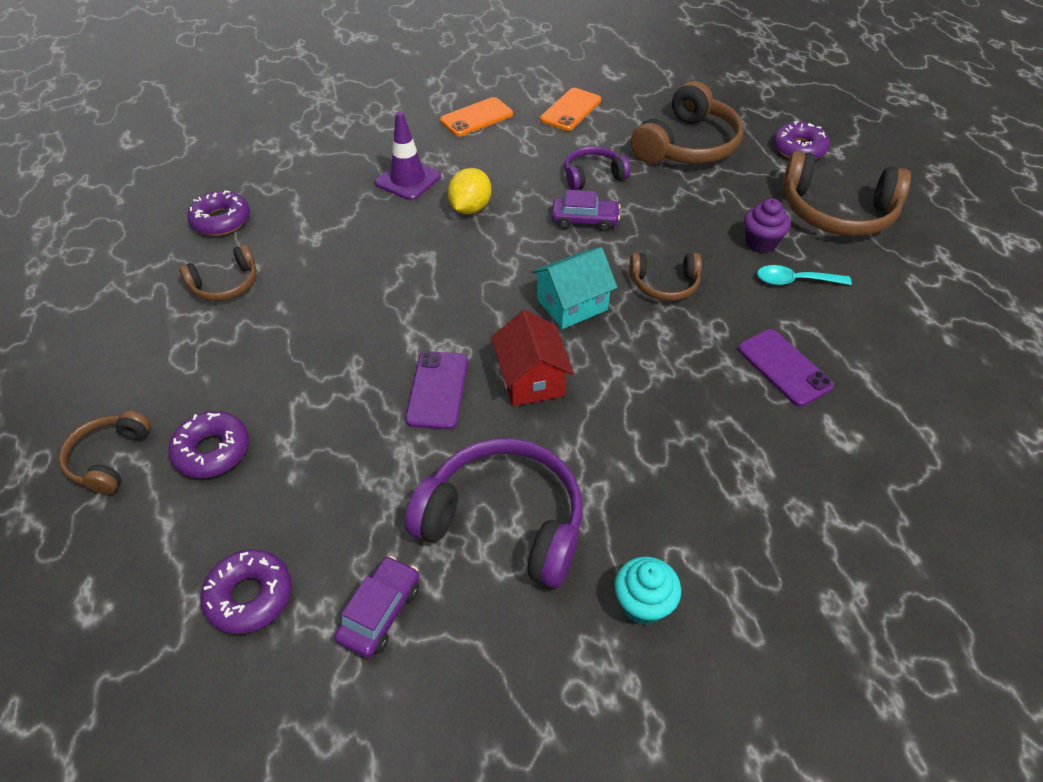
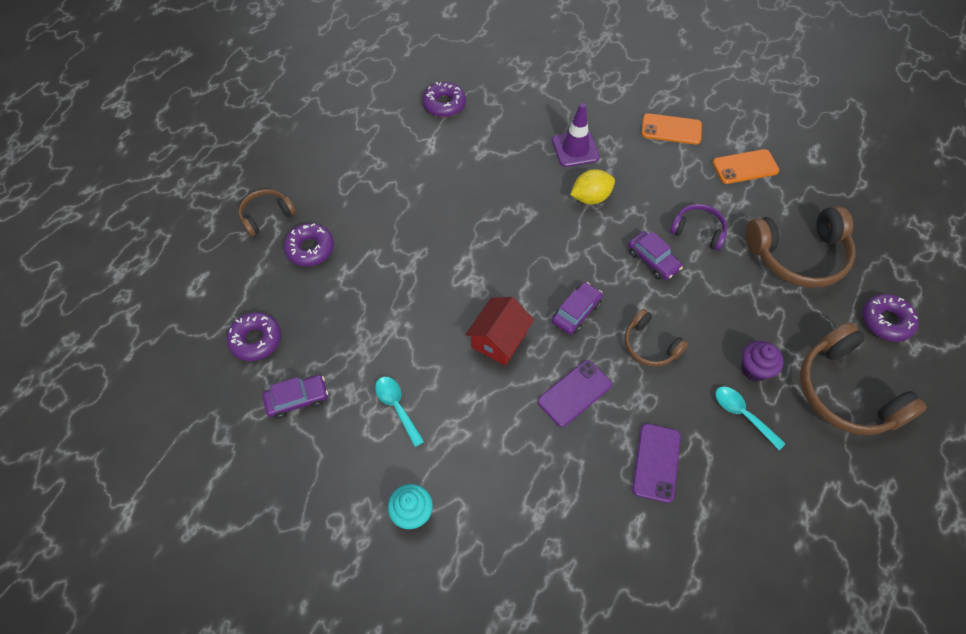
camera: 45 degrees right, 10 degrees up
brown headphones [179,244,257,301] -> none
purple phone [405,351,468,430] -> purple phone moved to [538,360,612,427]
purple headphones [405,438,583,588] -> turquoise spoon [375,377,424,447]
turquoise house [531,247,617,329] -> purple car [552,282,603,335]

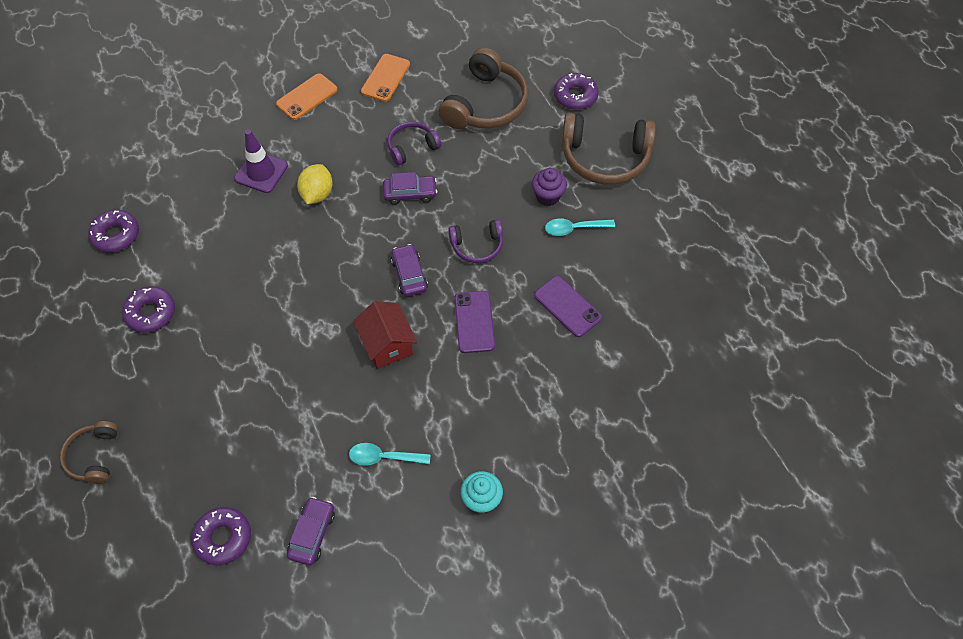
camera: 55 degrees left, 0 degrees up
purple donut [284,223,334,266] -> purple donut moved to [122,286,175,333]
brown headphones [625,309,688,367] -> purple headphones [448,219,503,263]

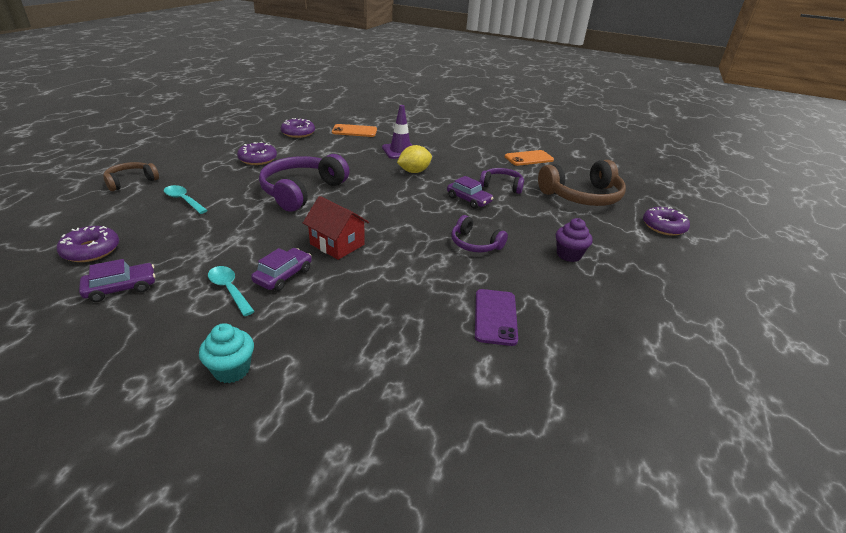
camera: 45 degrees right, 25 degrees down
orange phone [276,73,338,120] -> orange phone moved to [332,124,377,137]
red house [354,301,417,369] -> red house turned 75 degrees counterclockwise [303,196,369,260]
purple car [391,244,428,297] -> purple car moved to [251,248,312,291]
purple phone [454,291,495,353] -> none
turquoise spoon [545,218,615,236] -> turquoise spoon moved to [164,185,208,214]
brown headphones [562,113,656,185] -> none
none -> purple headphones [259,154,349,212]

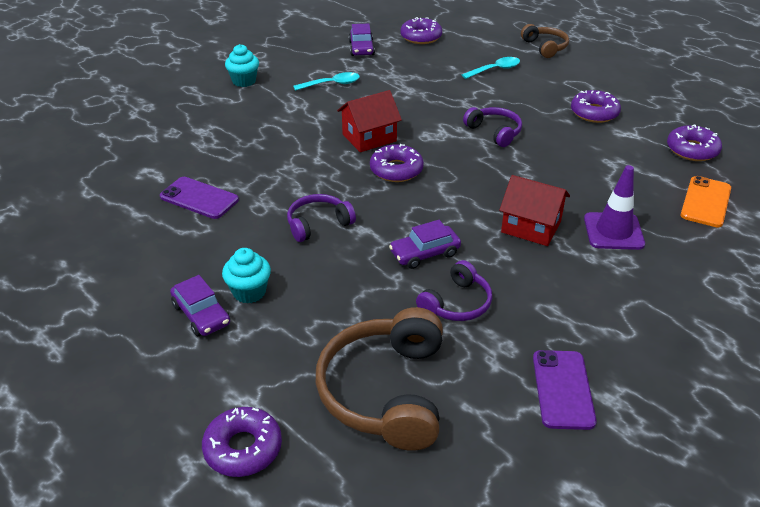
camera: 115 degrees right, 5 degrees up
purple car [251,248,312,291] -> purple car moved to [170,275,230,336]
purple headphones [259,154,349,212] -> purple headphones [463,107,522,147], size x0.55
yellow lemon [397,145,432,173] -> red house [499,175,570,246]
orange phone [505,150,554,166] -> purple phone [533,350,597,430]
purple cupcake [556,218,593,262] -> turquoise cupcake [222,248,271,303]
none -> purple donut [370,144,424,182]

